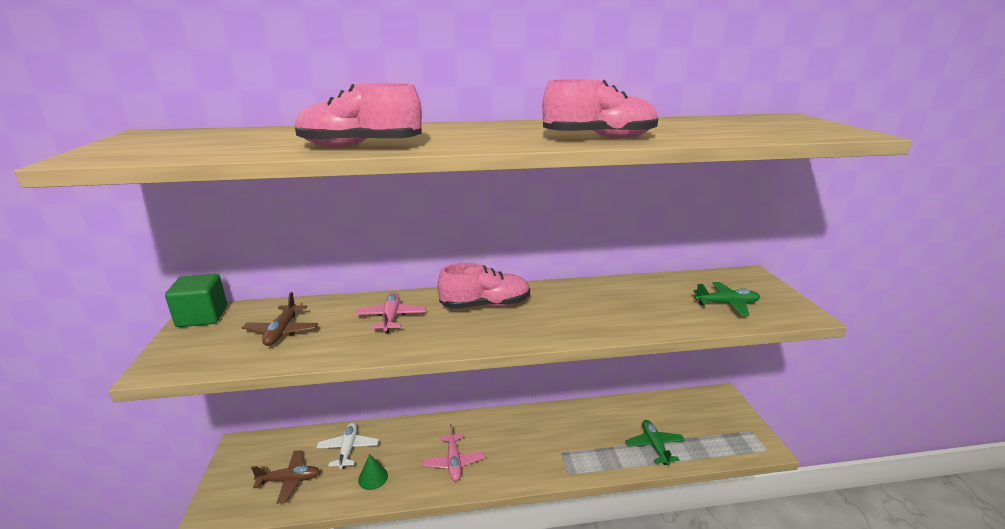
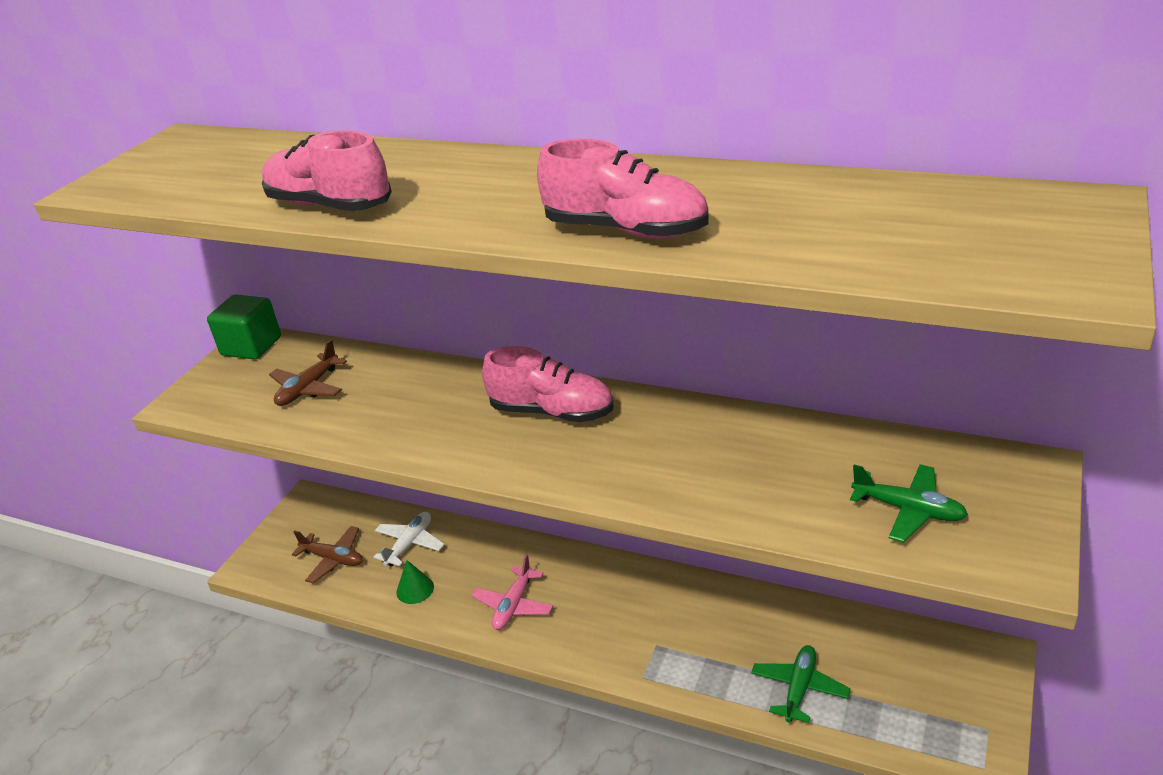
camera: 35 degrees right, 10 degrees up
pink plane [354,292,426,333] -> none

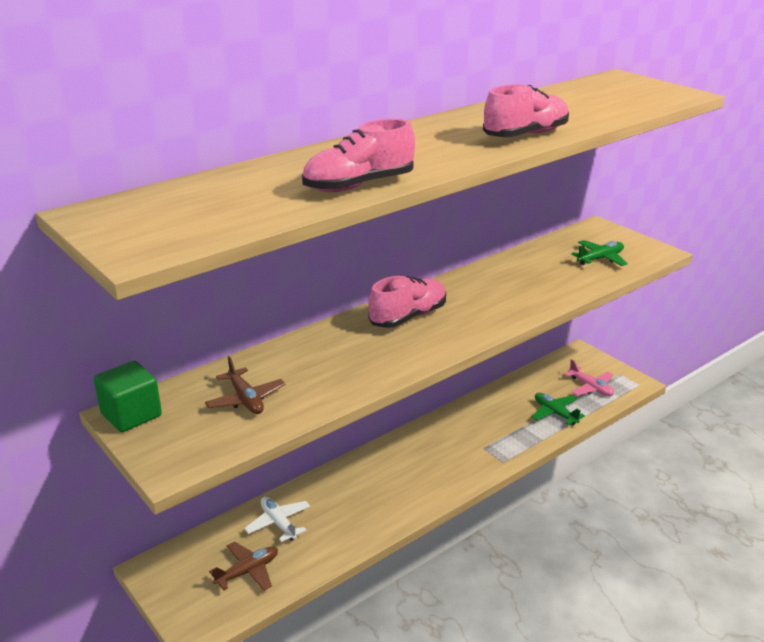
camera: 65 degrees left, 5 degrees down
green cone [396,560,434,604] -> none
pink plane [471,554,553,630] -> pink plane moved to [564,359,614,396]

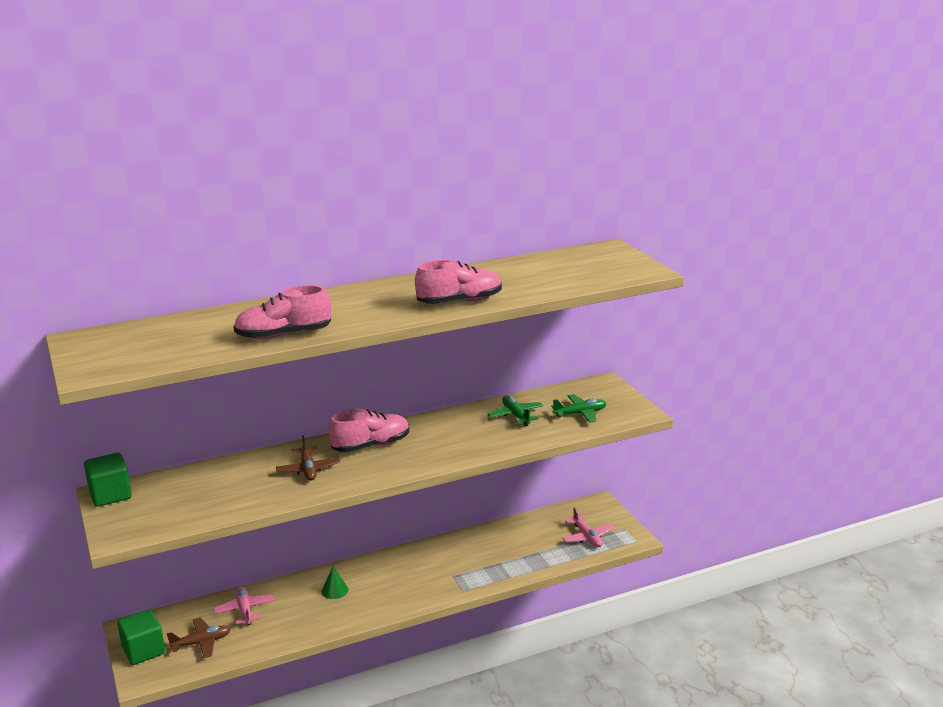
camera: 15 degrees right, 5 degrees down
brown plane [205,356,285,414] -> brown plane moved to [276,435,340,480]
white plane [244,496,310,542] -> pink plane [213,586,275,625]
green plane [532,393,585,425] -> green plane moved to [488,396,544,427]
none -> green cube [117,609,165,665]
none -> green cone [322,567,348,599]

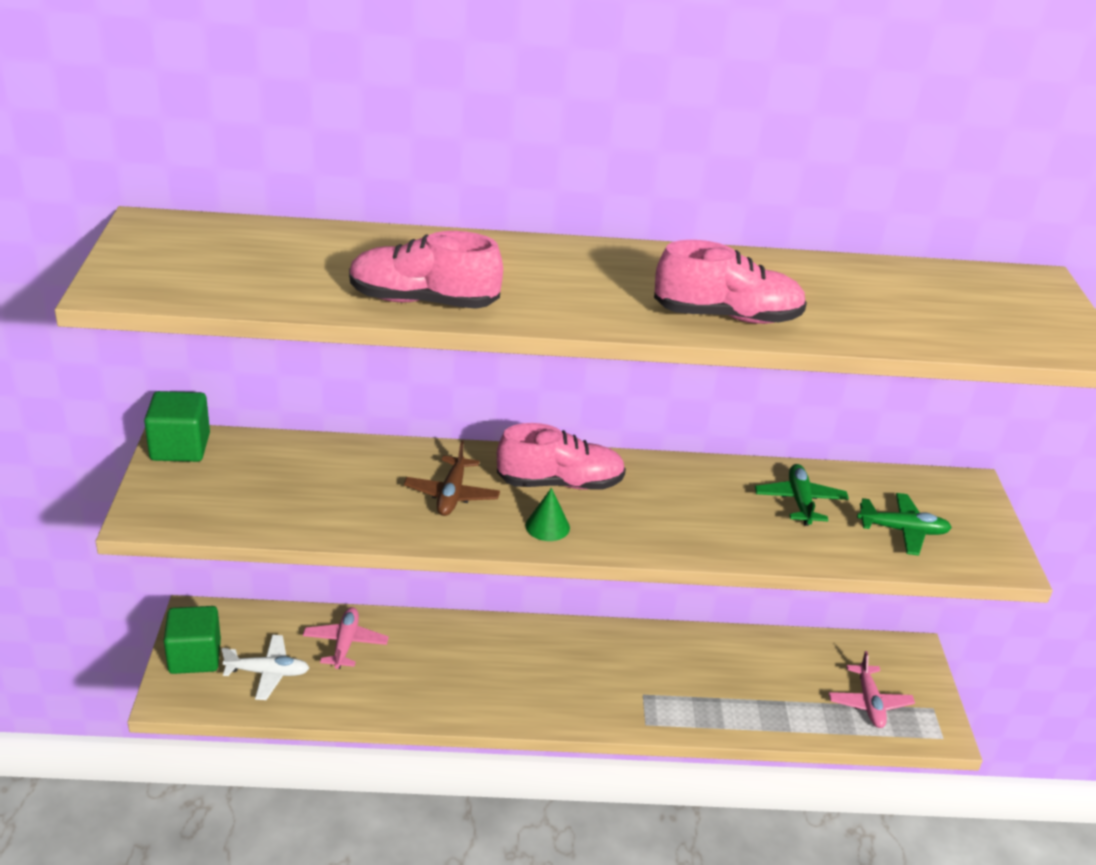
camera: 20 degrees right, 10 degrees up
brown plane [167,618,231,658] -> white plane [221,635,309,700]
green cone [322,567,348,599] -> green cone moved to [526,488,570,541]

